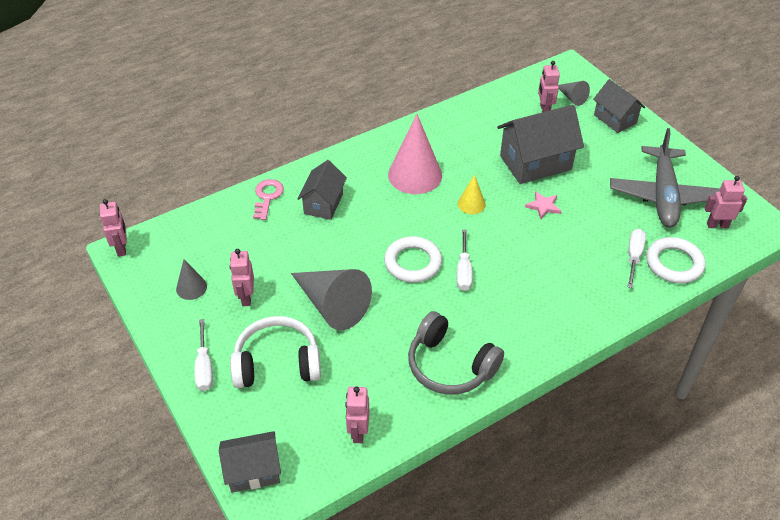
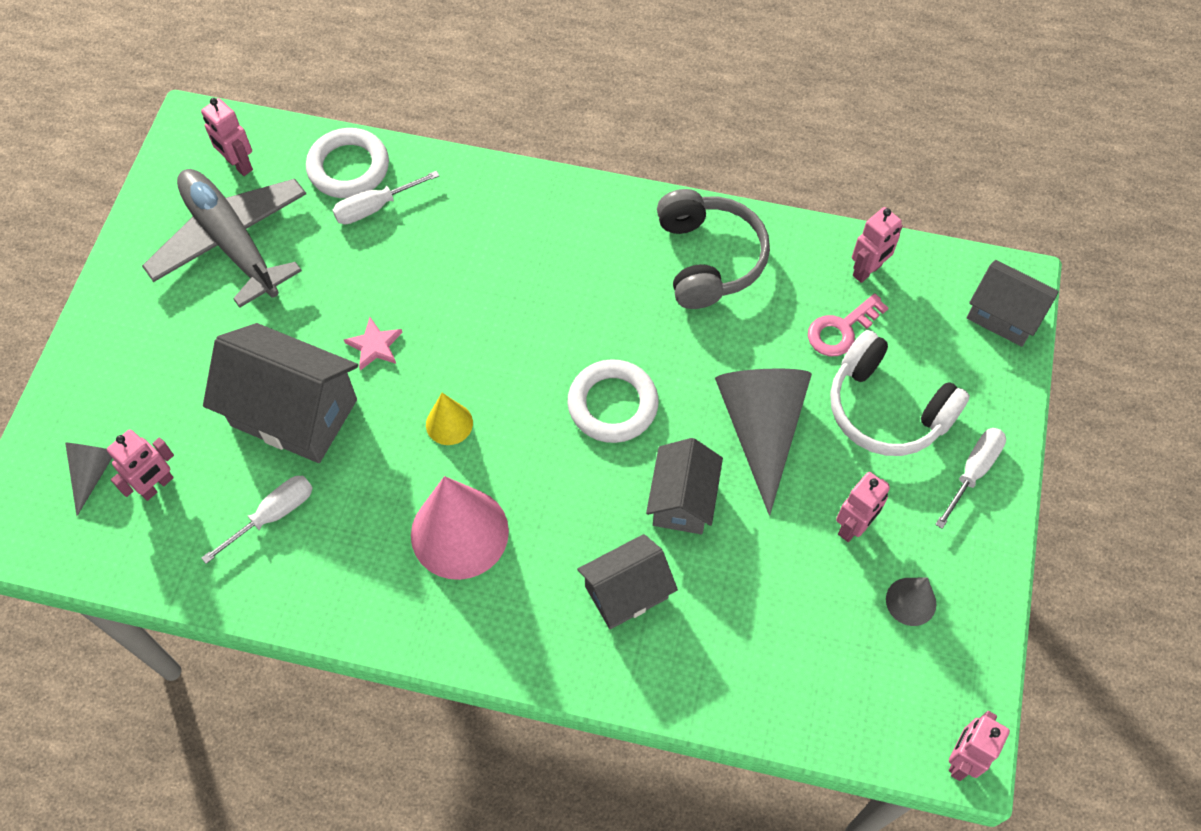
camera: 135 degrees left, 15 degrees up
pink key [253,179,284,220] -> pink key moved to [808,293,888,356]
white screwdriver [457,230,472,291] -> white screwdriver moved to [201,476,313,564]
grey house [593,79,645,133] -> grey house moved to [646,438,723,534]
grey plane [610,128,720,227] -> grey plane turned 90 degrees counterclockwise [142,169,306,308]

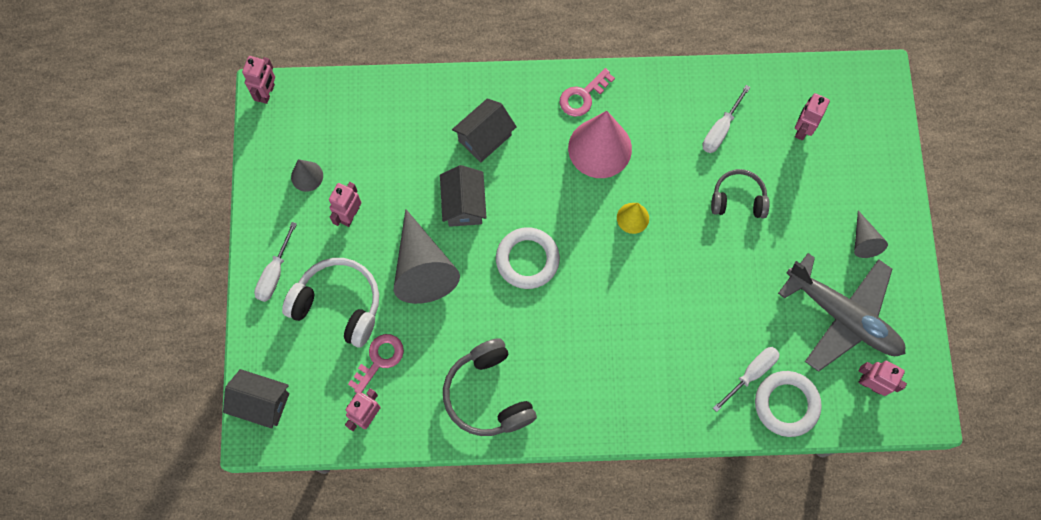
camera: 165 degrees right, 10 degrees up
grey cone [65,442,112,516] -> grey cone moved to [854,211,888,258]
grey house [203,323,358,463] -> grey headphones [711,169,770,218]
pink star [344,317,403,371] -> none
none -> pink key [560,68,615,117]

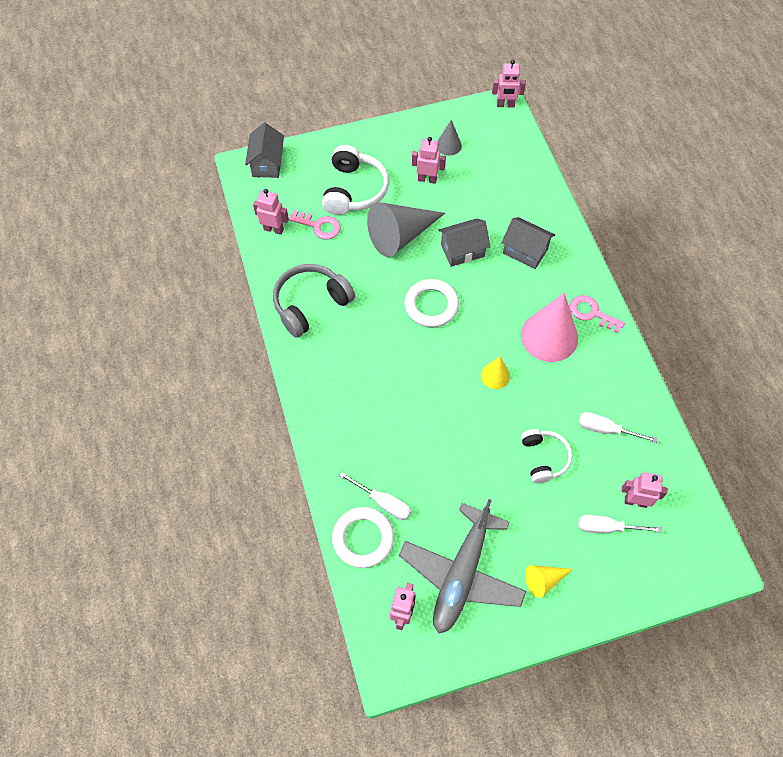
camera: 75 degrees right, 10 degrees down
white screwdriver [254,222,297,302] -> white screwdriver moved to [578,515,662,533]
grey headphones [711,169,770,218] -> white headphones [521,429,572,483]
grey cone [854,211,888,258] -> yellow cone [525,565,573,598]

